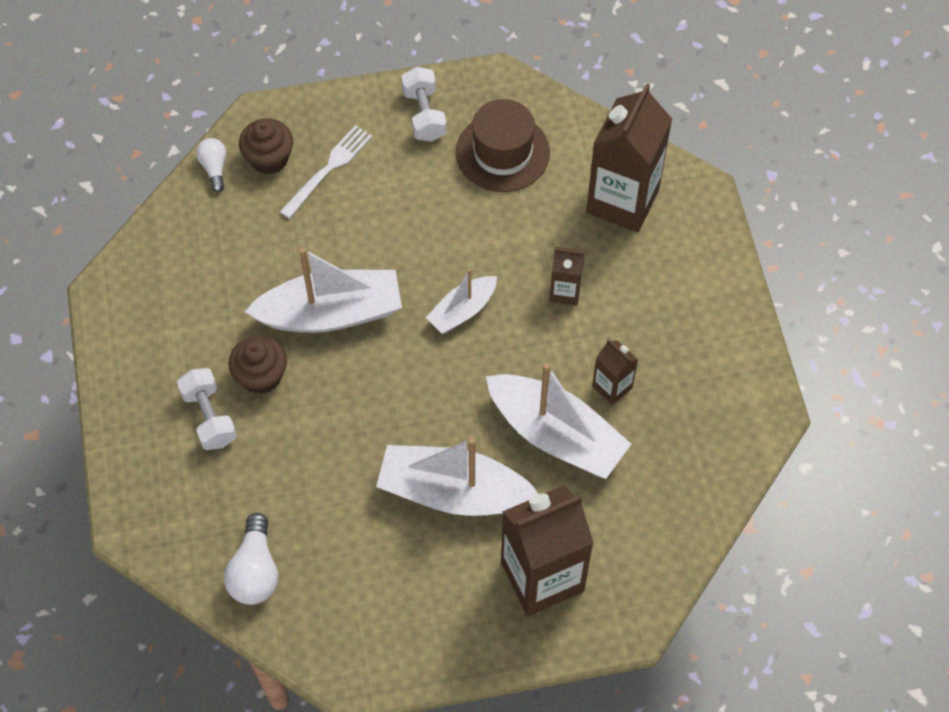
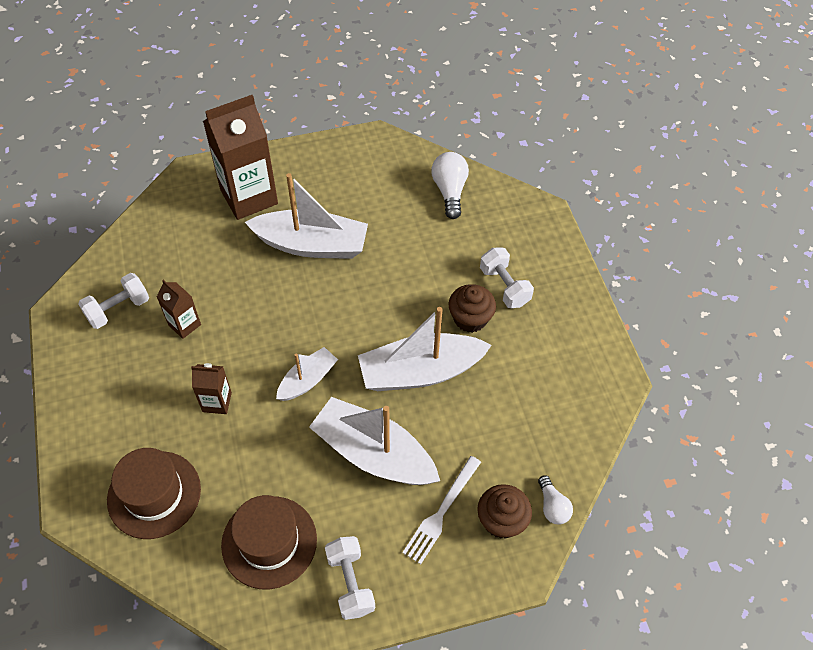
camera: 175 degrees right, 5 degrees down
white boat [486,363,631,479] -> white boat moved to [309,397,440,485]
brown carton [586,83,672,232] -> brown hat [107,448,201,539]
none -> white dumbbell [78,273,149,329]

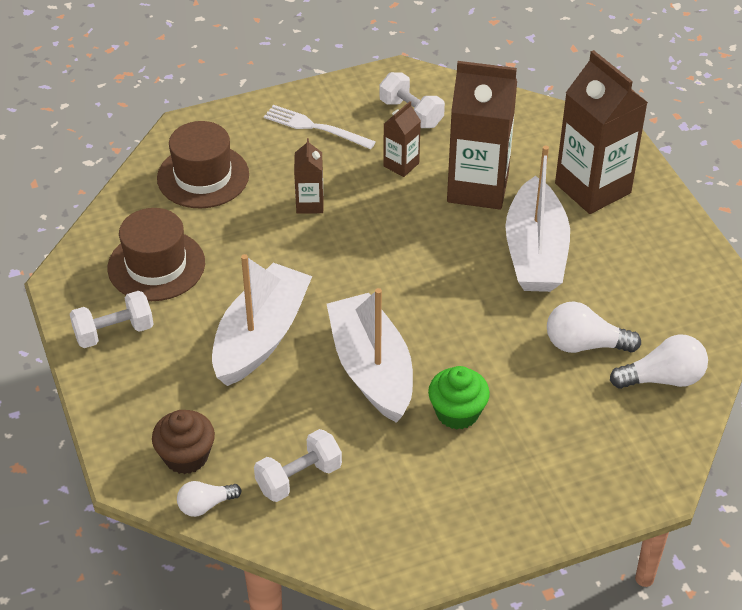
camera: 85 degrees right, 10 degrees down
white boat [276,347,338,401] -> none
white fork [403,456,481,564] -> white fork moved to [264,105,376,149]
brown cupcake [449,284,496,333] -> green cupcake [428,366,490,430]
white dumbbell [480,247,534,308] -> white dumbbell moved to [254,429,342,502]
none -> brown carton [447,61,517,210]
none -> white light bulb [547,301,641,353]

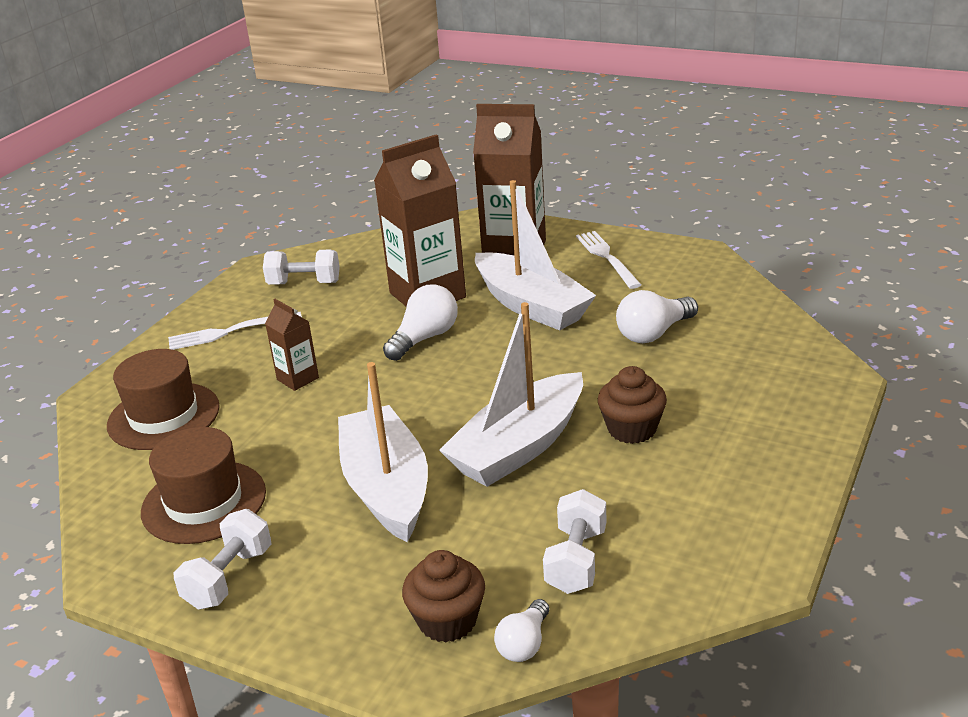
camera: 40 degrees left, 15 degrees down
white boat [327,288,413,423] -> white boat turned 75 degrees counterclockwise [439,302,583,487]
brown carton [383,101,421,177] -> none
green cupcake [428,366,490,430] -> brown cupcake [598,366,667,444]
white light bulb [610,334,708,389] -> white light bulb moved to [383,284,458,361]
none -> white fork [576,231,641,289]

